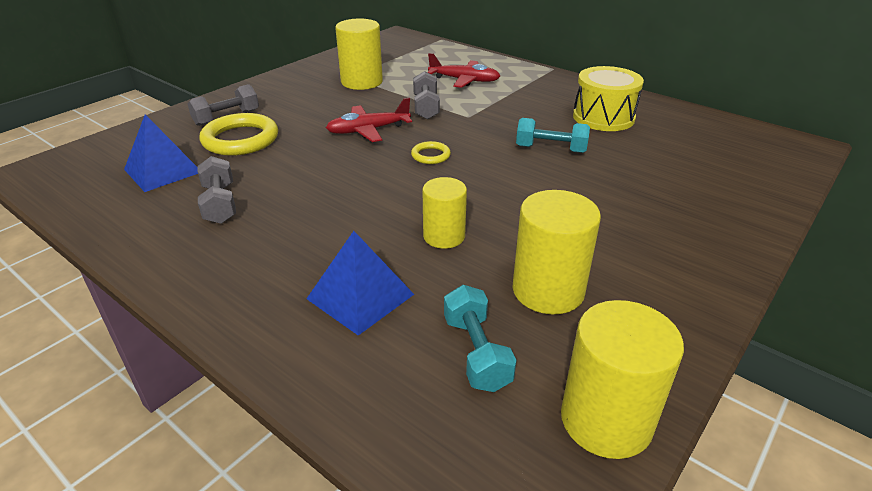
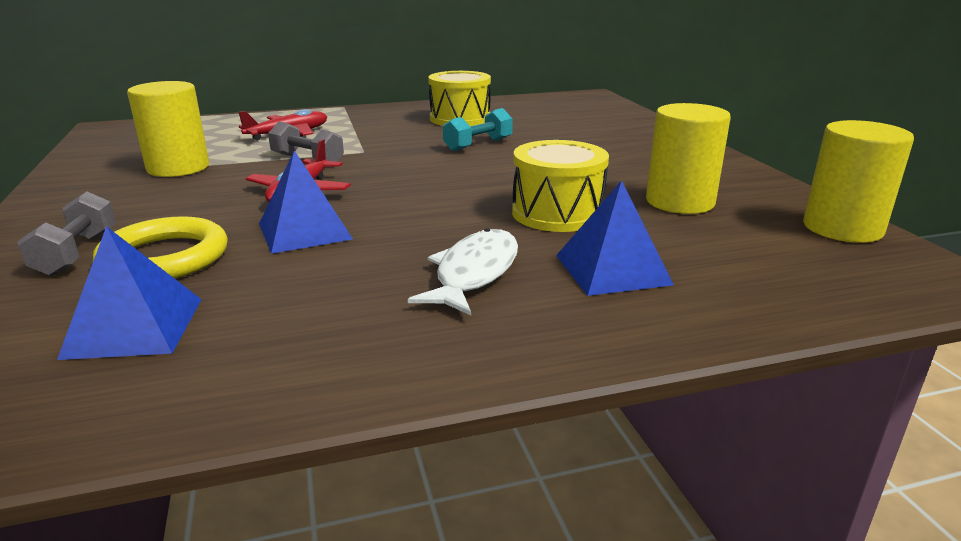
camera: 55 degrees left, 10 degrees down
grey dumbbell [197,156,236,224] -> none
yellow ring [411,141,451,164] -> none
yellow cylinder [423,177,467,249] -> yellow drum [512,140,609,232]
turquoise dumbbell [444,285,517,392] -> none
none -> blue pyramid [259,150,353,254]
none -> white fish [408,229,518,315]

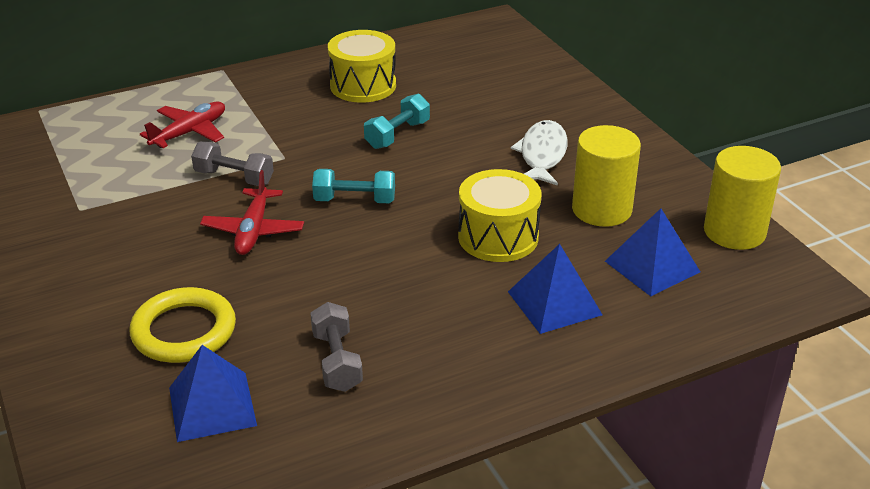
camera: 10 degrees left, 10 degrees up
grey dumbbell [17,191,116,276] -> grey dumbbell moved to [310,302,363,392]
yellow cylinder [127,81,209,177] -> none
blue pyramid [259,150,353,254] -> blue pyramid moved to [605,208,700,296]
white fish [408,229,518,315] -> white fish moved to [511,120,568,186]
none -> turquoise dumbbell [312,169,395,203]

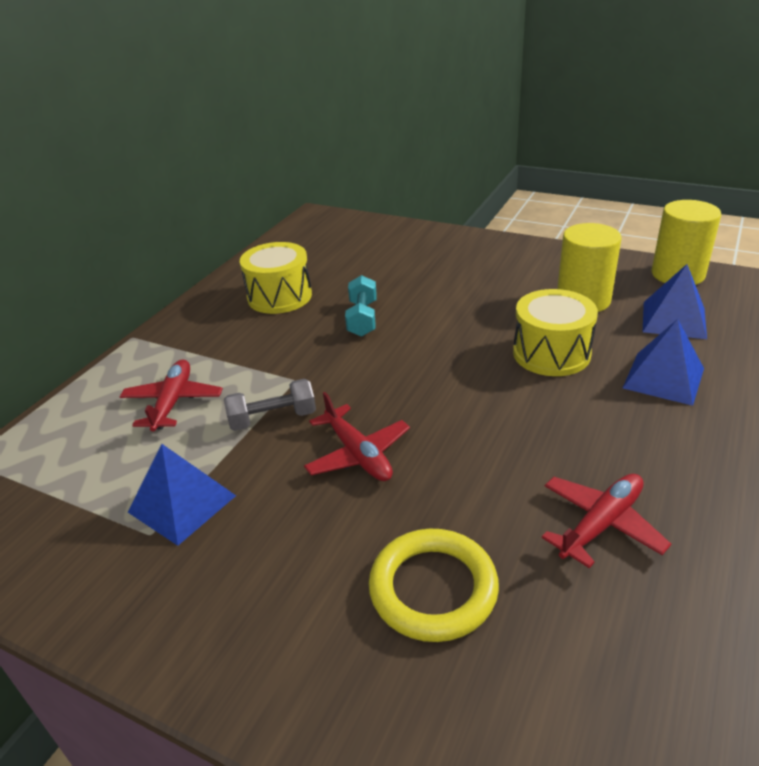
camera: 35 degrees left, 0 degrees up
blue pyramid [169,345,257,442] -> blue pyramid moved to [128,444,236,546]
grey dumbbell [310,302,363,392] -> red plane [542,474,671,568]
turquoise dumbbell [312,169,395,203] -> none
white fish [511,120,568,186] -> none

